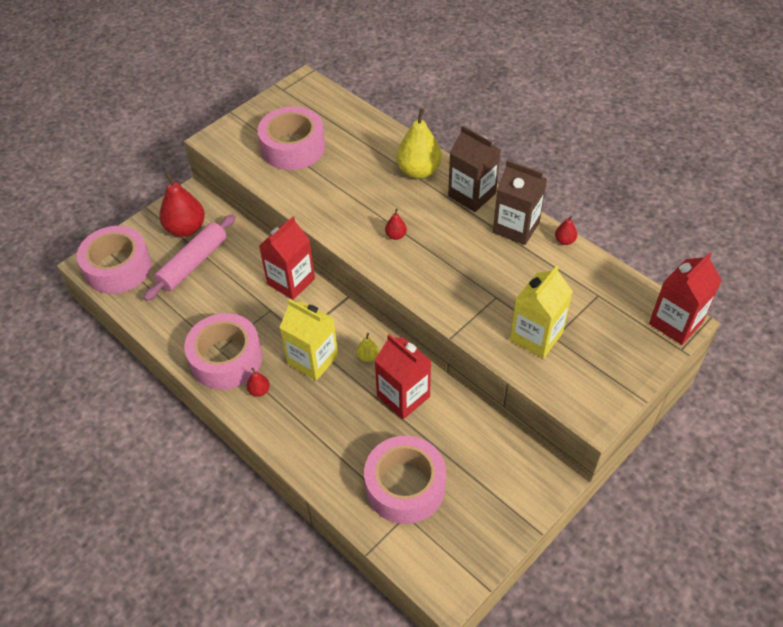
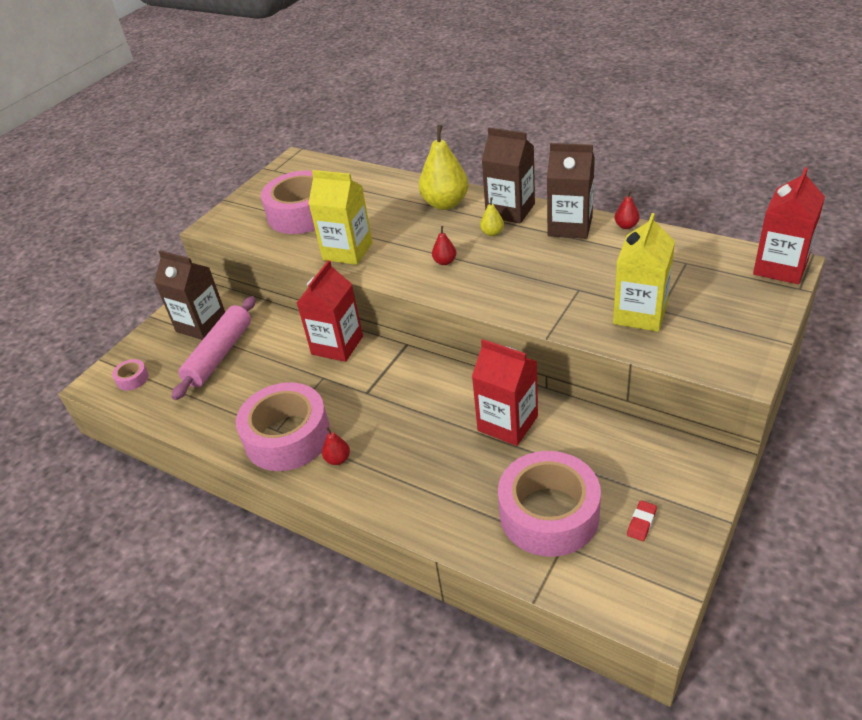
camera: 10 degrees left, 10 degrees down
pink tape [77,226,152,294] -> pink tape [112,359,149,391], size x0.41
red pear [159,172,205,237] -> brown carton [154,250,225,340]
yellow carton [279,299,338,381] -> yellow carton moved to [308,170,373,265]
yellow pear [357,333,379,362] -> yellow pear moved to [480,197,504,236]
none -> red eraser [627,500,657,541]

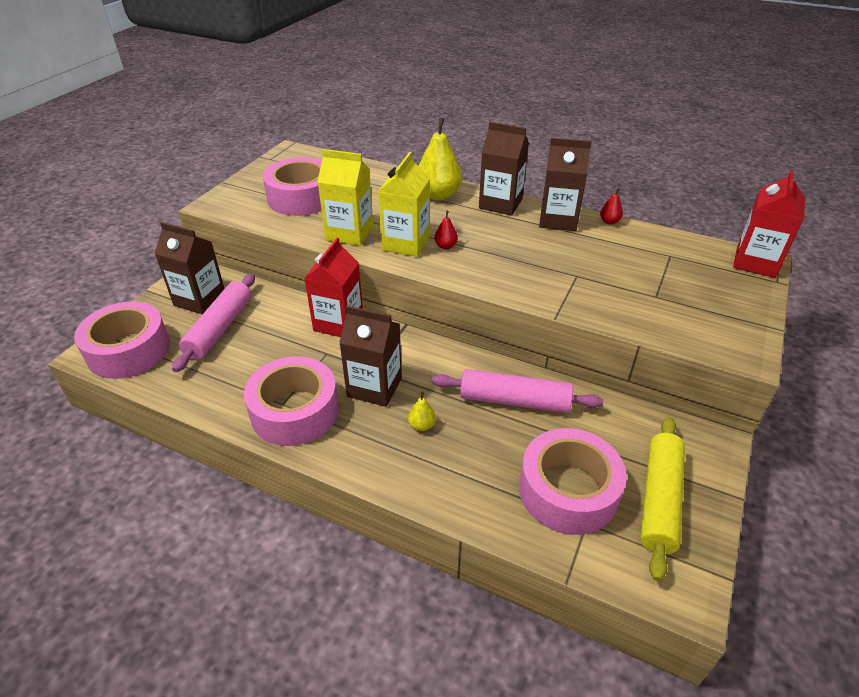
camera: 10 degrees left, 0 degrees up
pink tape [112,359,149,391] -> pink tape [74,301,170,379], size x2.46
red pear [322,427,350,465] -> none
red carton [472,339,538,446] -> pink rolling pin [432,369,604,413]
yellow pear [480,197,504,236] -> yellow pear moved to [408,391,436,431]
yellow carton [613,213,675,332] -> yellow carton moved to [378,152,430,257]
red eraser [627,500,657,541] -> yellow rolling pin [640,417,685,581]
none -> brown carton [339,305,402,407]

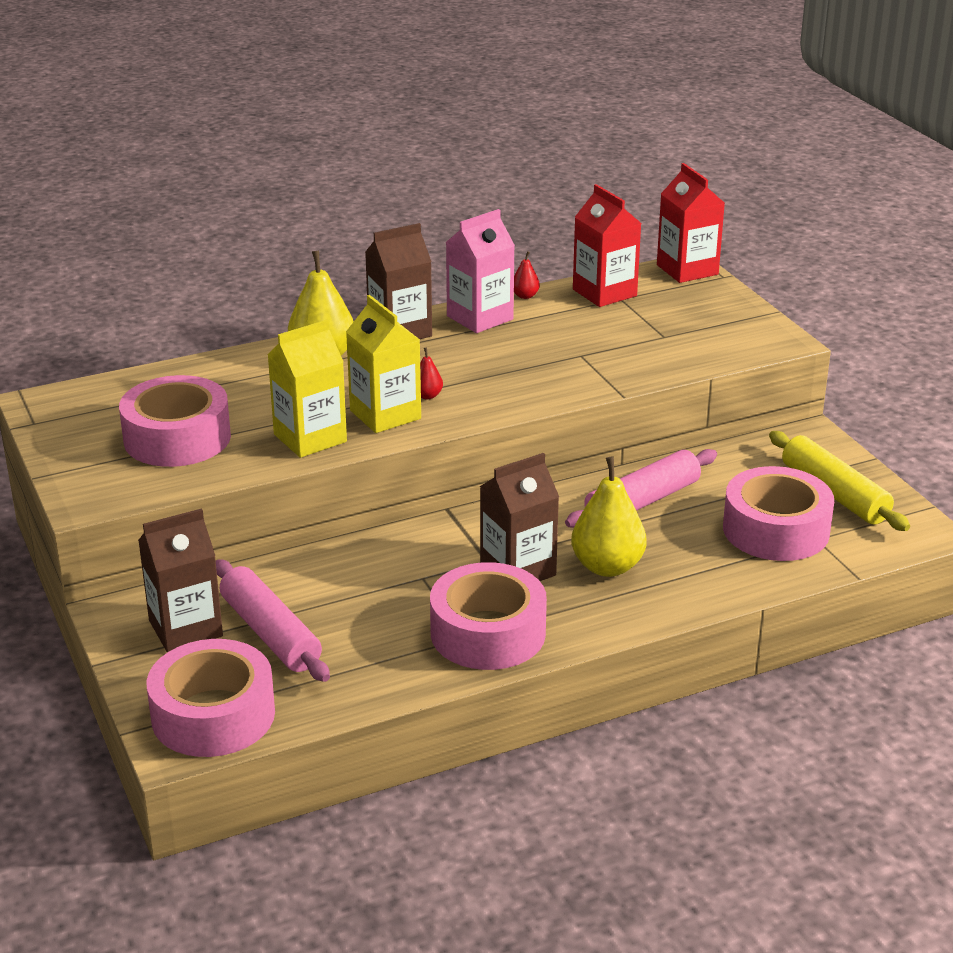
camera: 50 degrees left, 10 degrees down
red carton [304,238,363,337] -> red carton moved to [573,184,642,307]
yellow pear [408,391,436,431] -> yellow pear [571,456,647,577], size x2.20
brown carton [539,138,592,231] -> pink carton [446,209,515,333]

